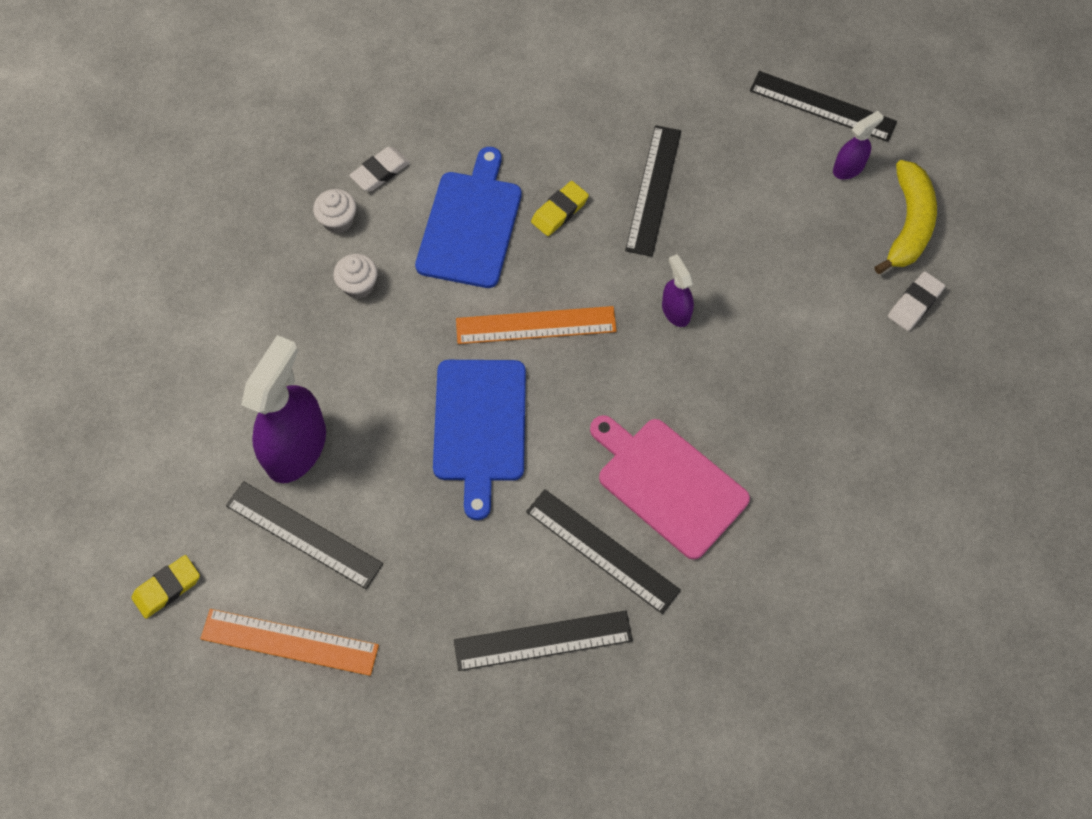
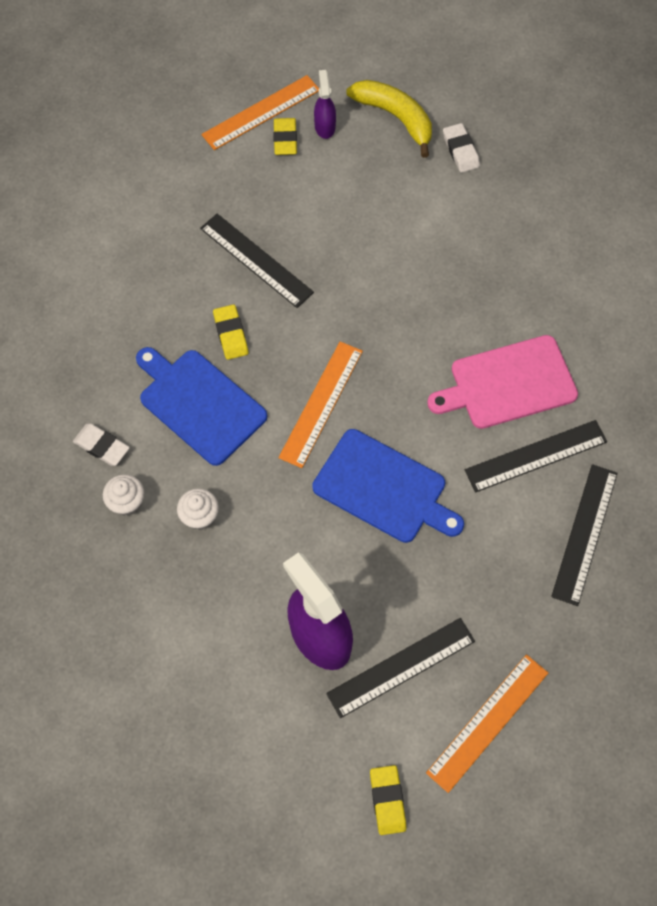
camera: 60 degrees left, 0 degrees up
white eraser [349,147,410,191] -> white eraser turned 45 degrees counterclockwise [73,423,130,466]
purple spray bottle [662,254,694,327] -> none
black ruler [750,71,897,142] -> orange ruler [201,75,319,150]
none -> yellow eraser [273,118,297,155]

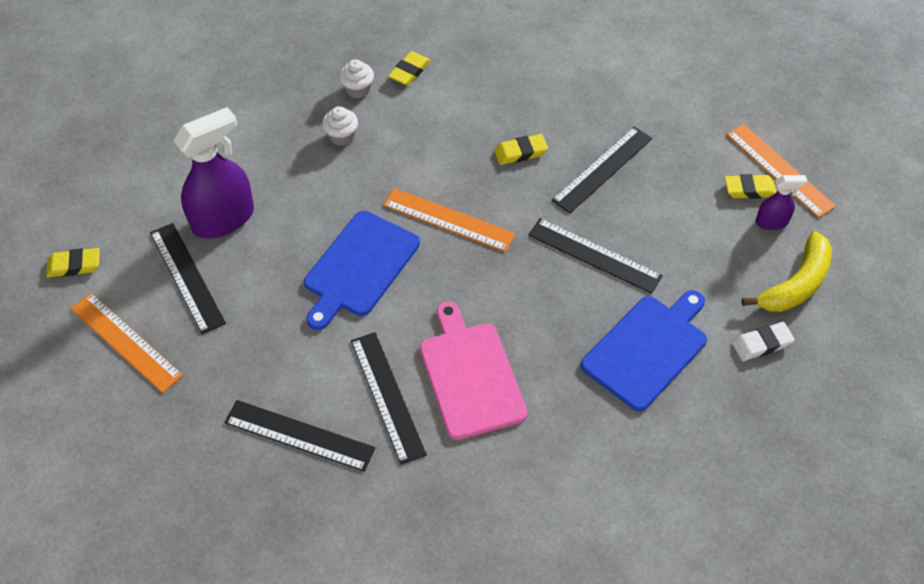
camera: 90 degrees right, 10 degrees down
white eraser [73,423,130,466] -> yellow eraser [388,51,431,86]
blue cutting board [136,347,267,466] -> blue cutting board moved to [581,290,707,411]
none -> black ruler [528,218,663,294]

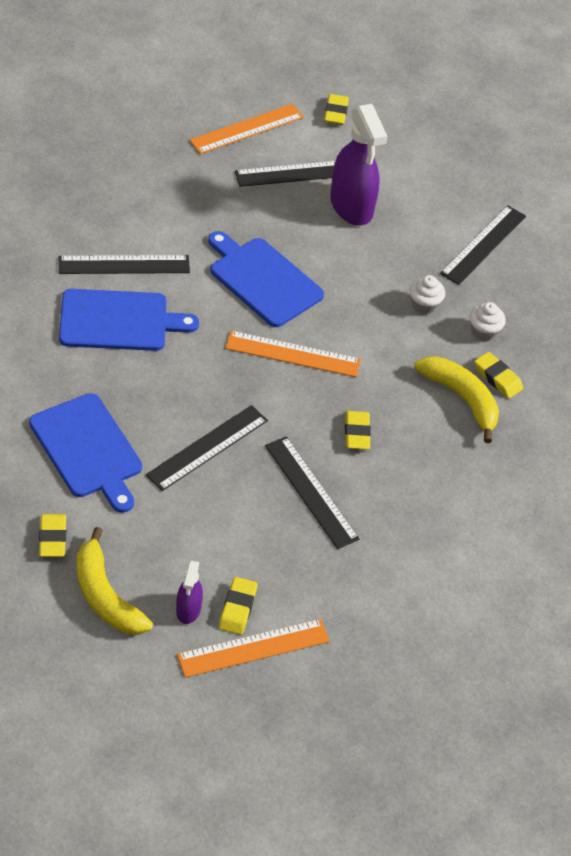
camera: 100 degrees right, 5 degrees down
black ruler [224,400,375,472] -> black ruler moved to [440,205,526,285]
orange ruler [383,188,516,252] -> orange ruler turned 60 degrees clockwise [225,331,361,377]
pink cutting board [420,301,527,440] -> blue cutting board [59,289,199,351]
white eraser [732,322,795,361] -> yellow eraser [39,514,67,557]
none -> yellow banana [414,356,499,443]

